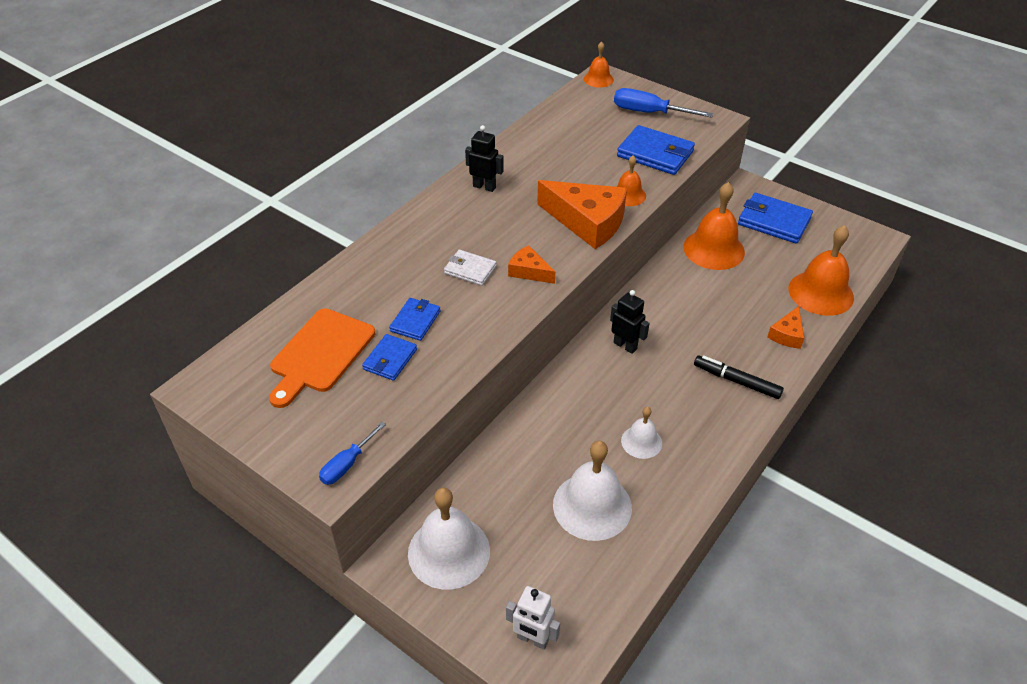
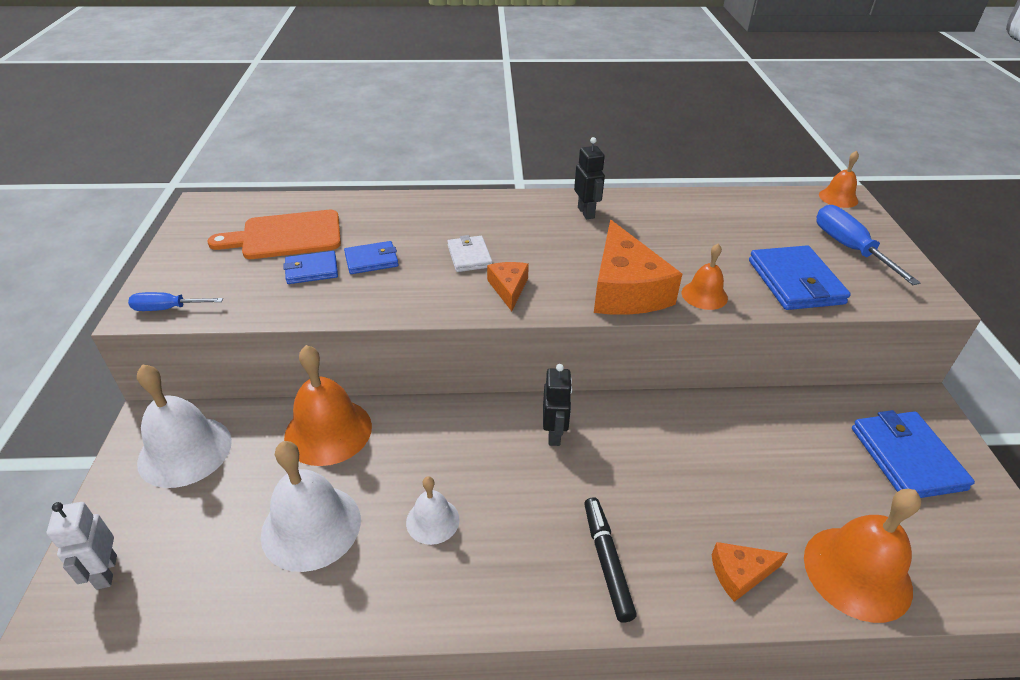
camera: 50 degrees right, 5 degrees down
orange bell [683,182,745,270] -> orange bell moved to [284,345,372,466]

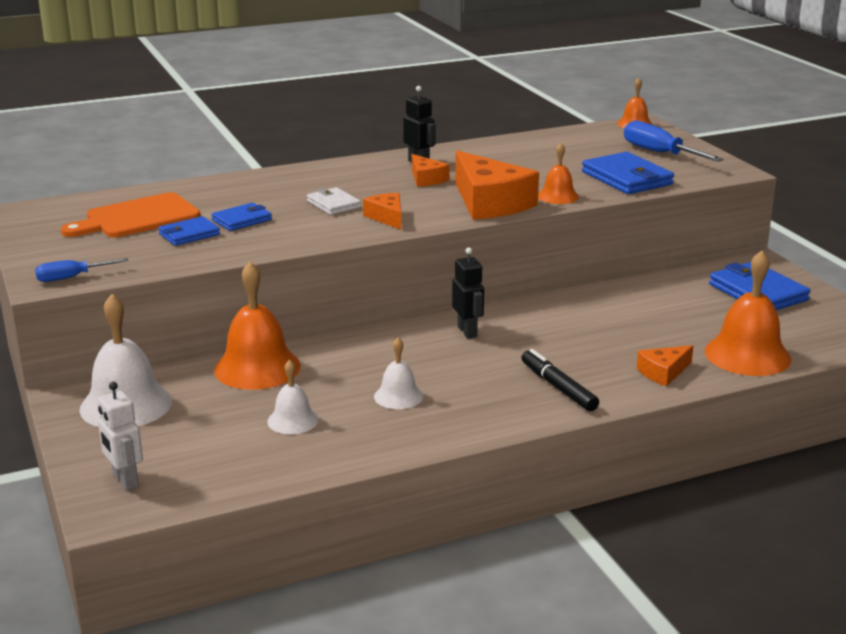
camera: 20 degrees left, 15 degrees down
white bell [261,441,361,572] -> white bell [267,360,319,434], size x0.55
none -> orange cheese [412,154,450,187]

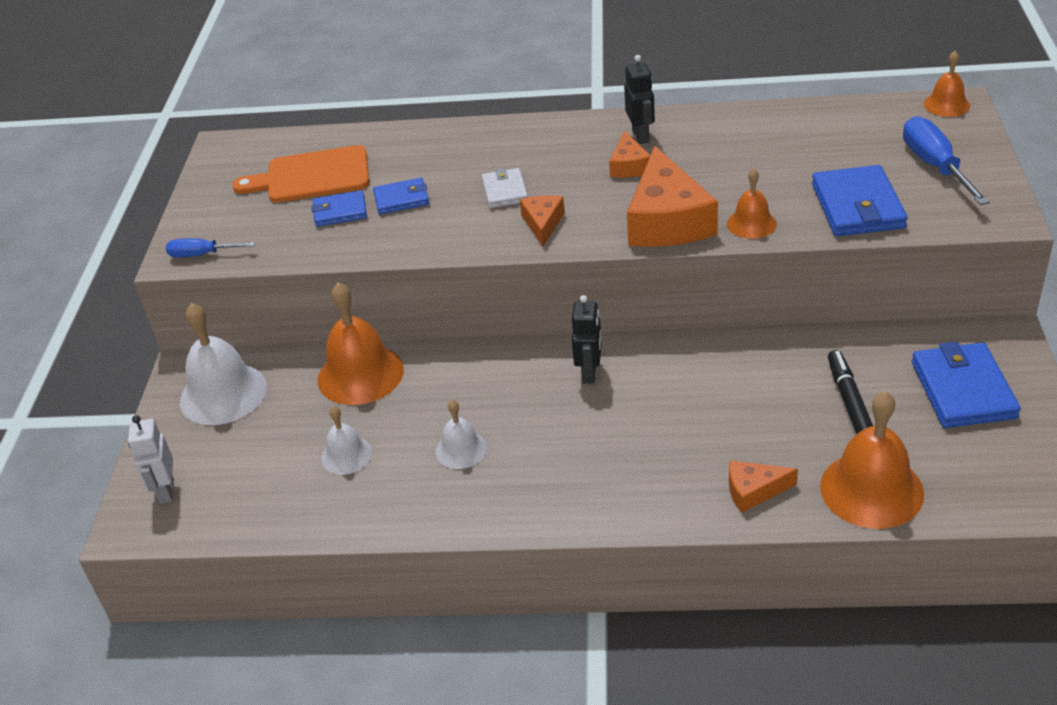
camera: 30 degrees right, 15 degrees up
black marker [521,349,599,411] -> black marker moved to [828,350,873,434]

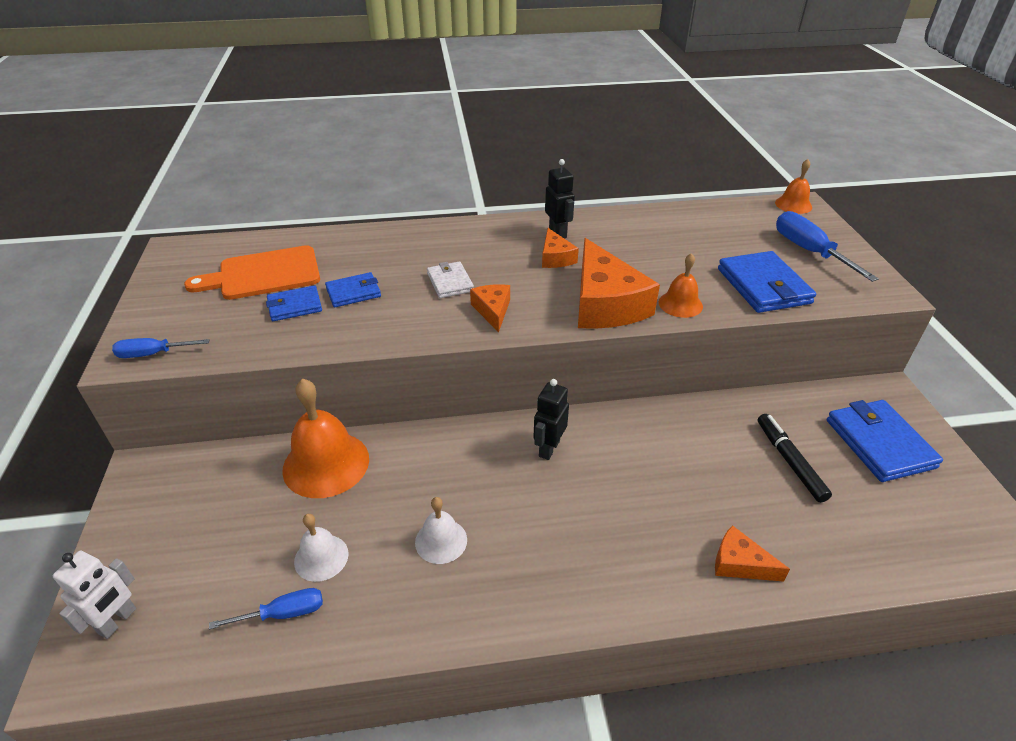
camera: 15 degrees left, 0 degrees up
white robot [128,415,174,504] -> white robot turned 135 degrees counterclockwise [53,550,136,639]
white bell [180,303,267,425] -> none
black robot [572,295,602,384] -> black robot turned 150 degrees counterclockwise [533,379,569,460]
orange cheese [729,460,798,513] -> orange cheese turned 45 degrees clockwise [715,525,790,582]
orange bell [820,391,924,529] -> none
none -> blue screwdriver [209,588,323,630]

